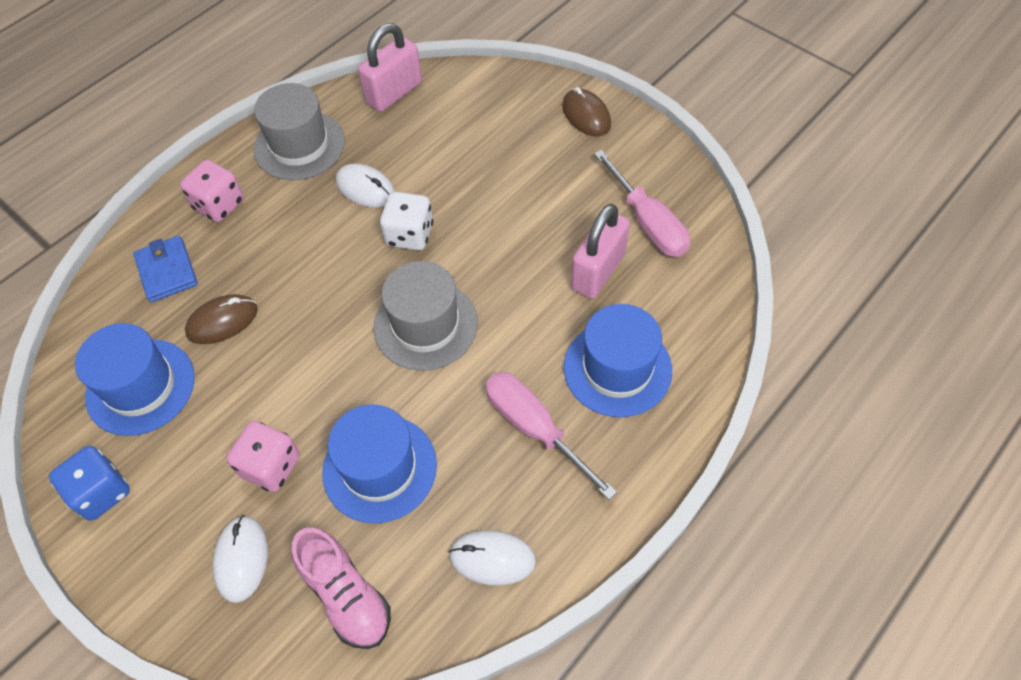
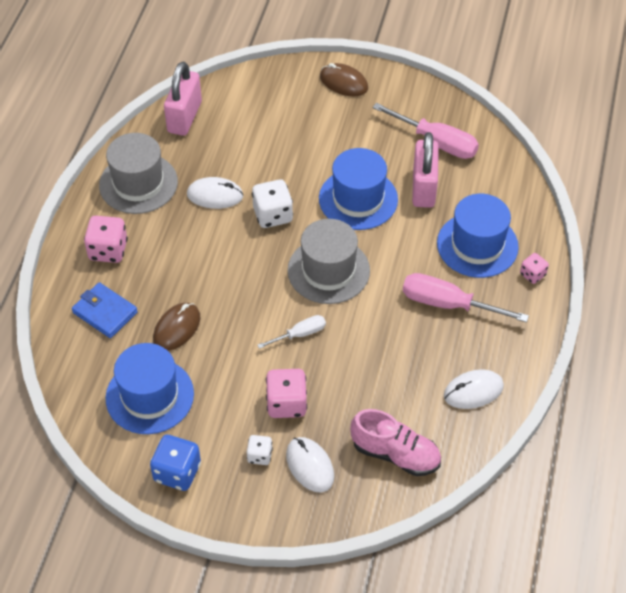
camera: 30 degrees left, 5 degrees down
blue hat [322,404,437,523] -> blue hat moved to [319,148,398,230]
none -> white dice [247,435,273,465]
none -> white screwdriver [257,315,326,349]
none -> pink dice [520,253,549,284]

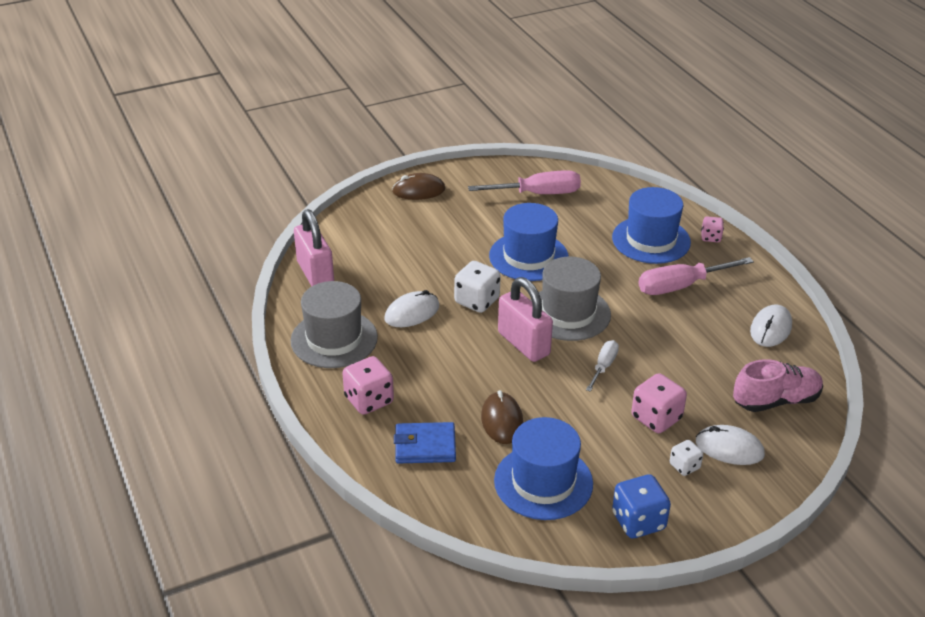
camera: 40 degrees left, 15 degrees down
pink padlock [412,132,439,208] -> pink padlock moved to [498,277,553,362]

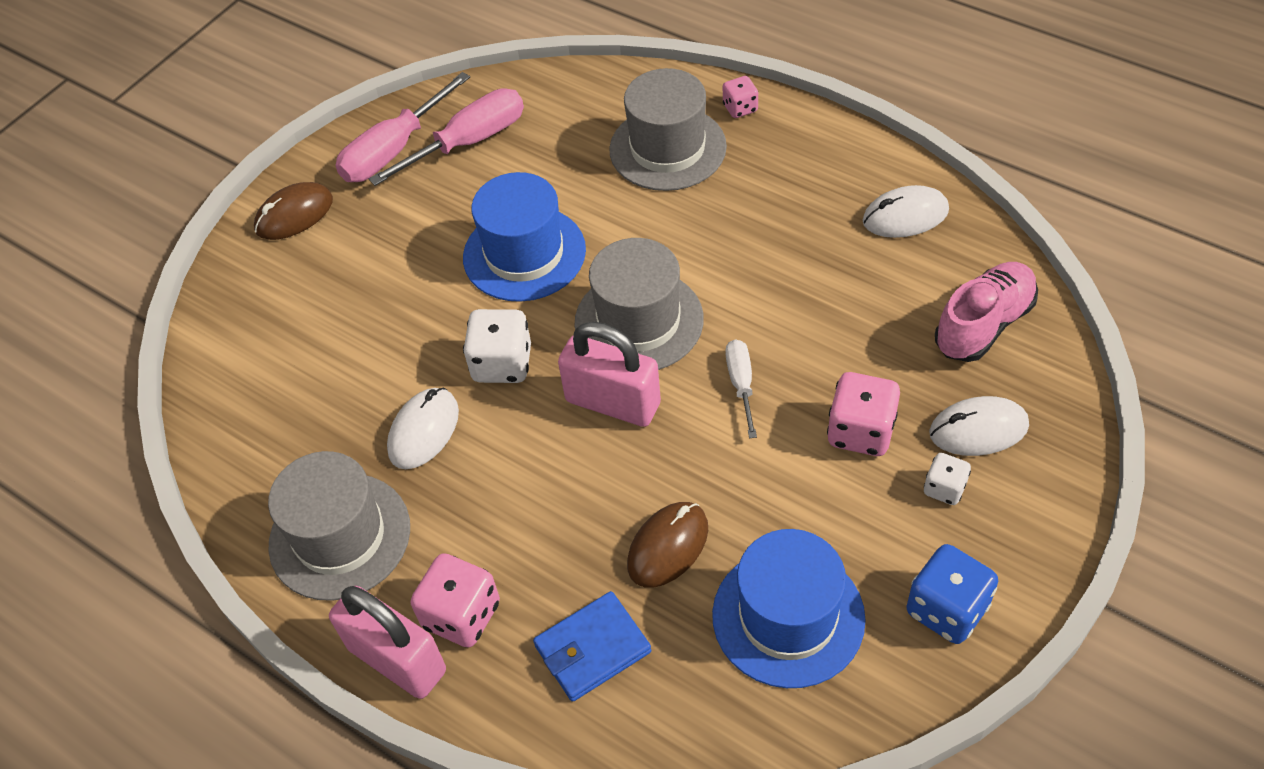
camera: 25 degrees left, 15 degrees up
pink padlock [294,209,334,286] -> pink padlock moved to [329,586,446,699]
brown mouse [481,390,523,444] -> brown mouse turned 75 degrees clockwise [627,502,708,588]
blue hat [612,187,691,264] -> grey hat [609,68,727,191]
pink screwdriver [638,257,754,295] -> pink screwdriver moved to [335,72,470,182]
white mouse [750,304,792,347] -> white mouse turned 75 degrees clockwise [863,185,949,238]

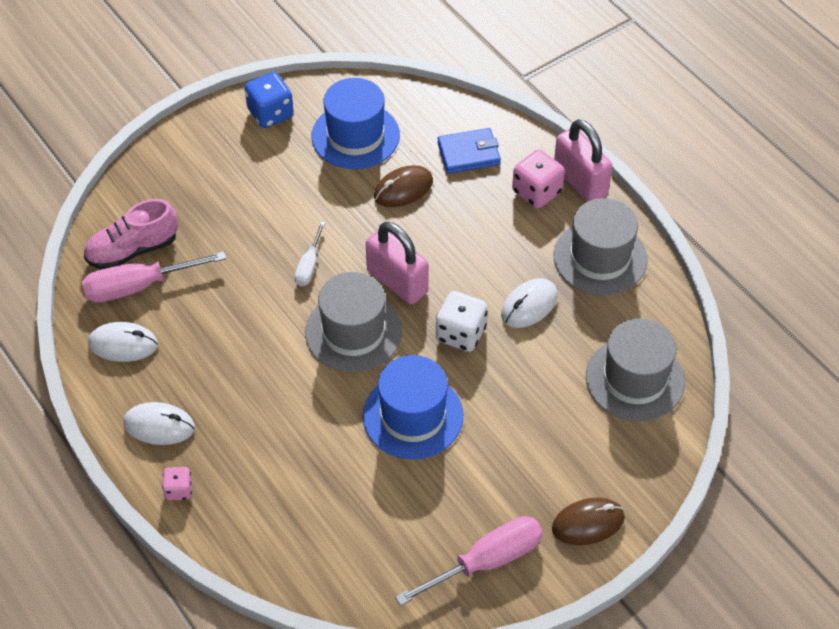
camera: 165 degrees left, 0 degrees up
pink screwdriver [369,88,524,186] -> pink screwdriver moved to [82,251,226,302]
grey hat [609,68,727,191] -> grey hat moved to [586,319,685,421]
pink dice [827,372,900,456] -> none
white dice [924,453,971,505] -> none
white mouse [929,396,1029,456] -> white mouse moved to [123,402,195,445]

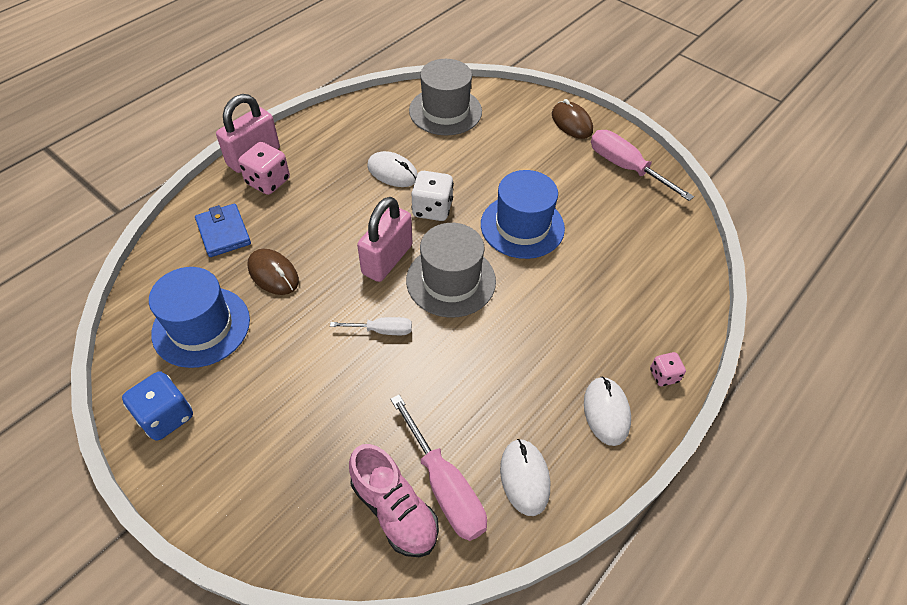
camera: 105 degrees left, 0 degrees up
grey hat [554,198,648,295] -> none

